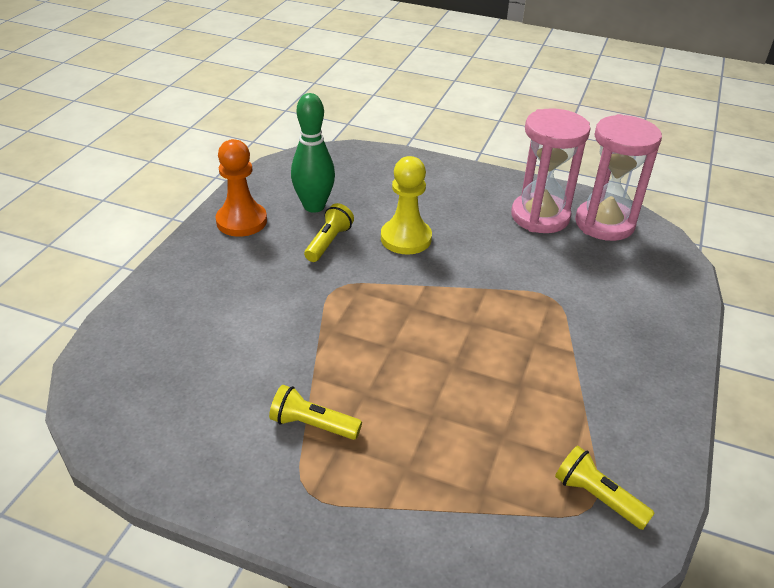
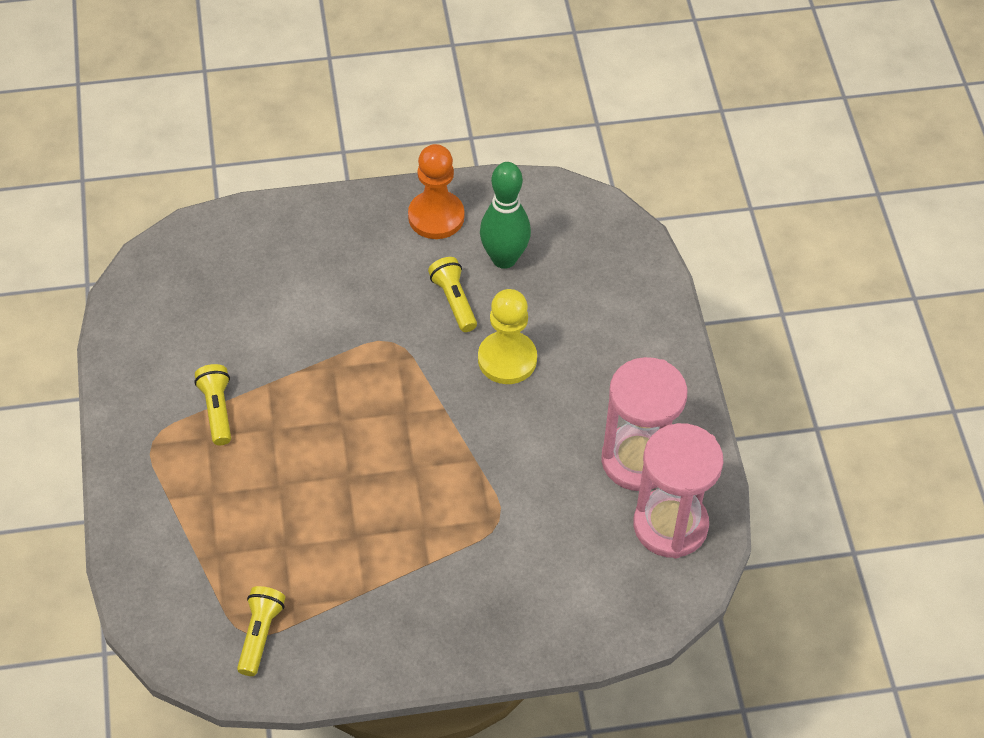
camera: 60 degrees right, 15 degrees up
yellow flashlight [304,203,354,262] -> yellow flashlight turned 105 degrees counterclockwise [428,257,477,332]

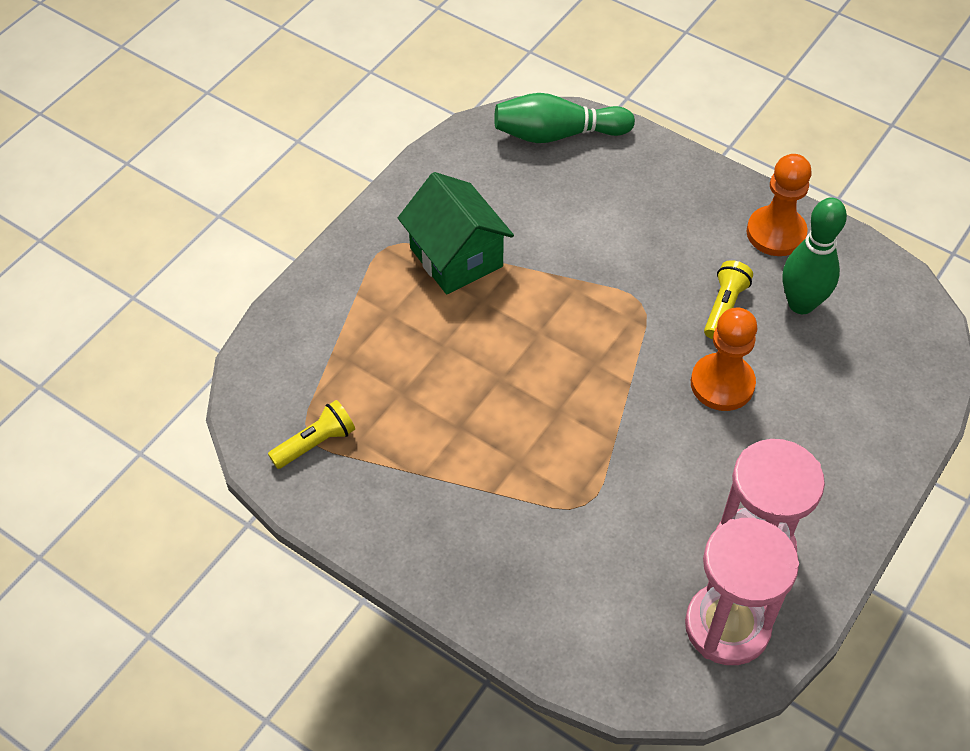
camera: 45 degrees right, 0 degrees up
yellow flashlight [194,364,231,445] -> green house [398,172,514,294]
yellow pawn [478,289,537,384] -> orange pawn [691,308,757,411]
none -> green bowling pin [494,93,635,143]

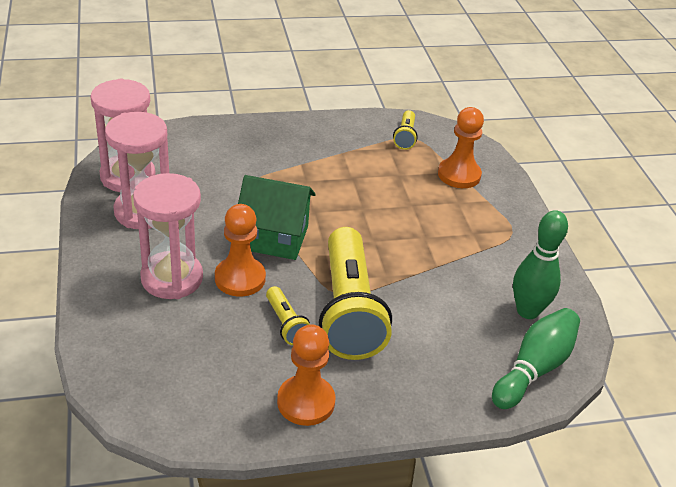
camera: 130 degrees right, 15 degrees down
green house [398,172,514,294] -> green house moved to [238,175,316,260]
green bowling pin [782,197,847,314] -> green bowling pin moved to [513,210,568,319]
none -> pink hourglass [133,173,203,299]
none -> yellow flashlight [319,227,392,360]
none -> orange pawn [438,107,484,188]

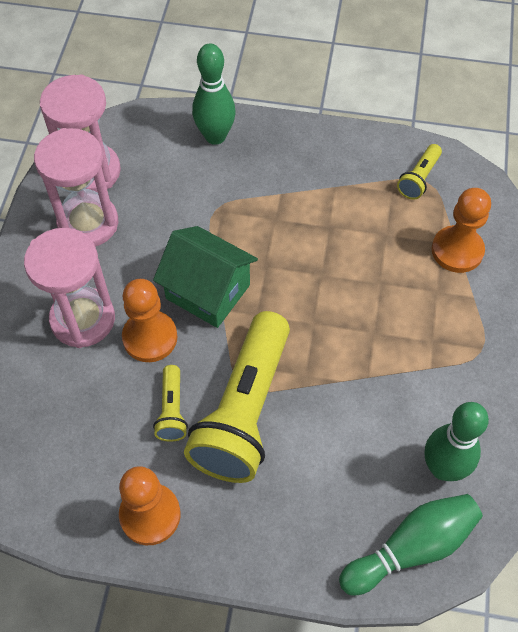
camera: 25 degrees right, 20 degrees up
none -> green bowling pin [192,43,236,145]

